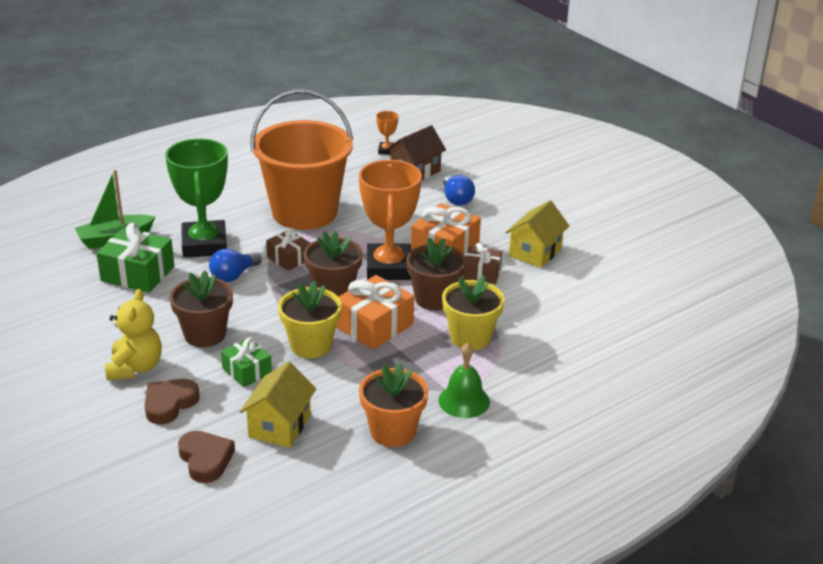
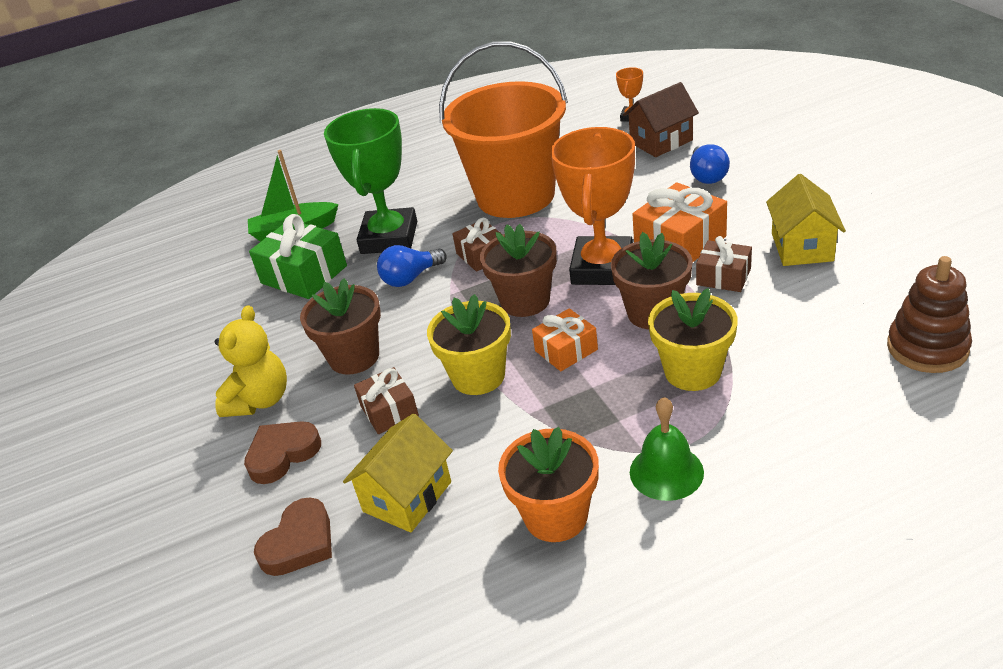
camera: 20 degrees right, 5 degrees up
brown heart [178,431,235,483] -> brown heart turned 45 degrees clockwise [254,497,332,576]
green gift [221,337,272,387] -> brown gift [354,367,419,434]
orange gift [336,275,414,350] -> orange gift [532,308,598,371], size x0.61
yellow house [505,200,569,268] -> yellow house turned 45 degrees counterclockwise [766,174,846,266]
none -> brown stacking toy [887,256,972,373]

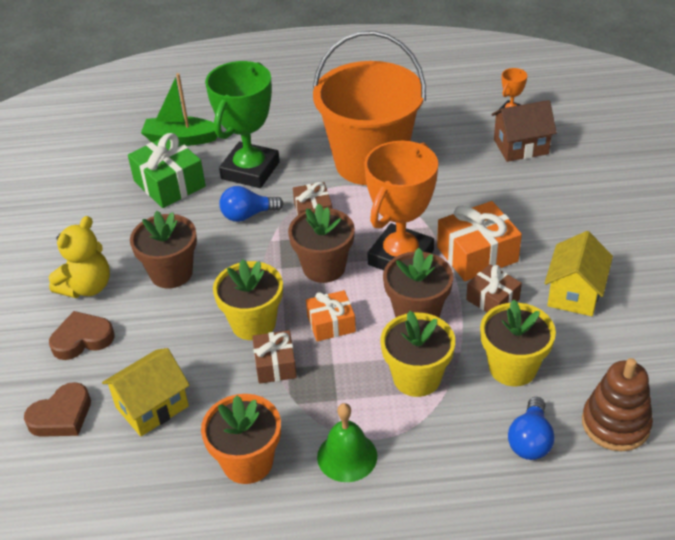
camera: 15 degrees right, 5 degrees up
brown gift [354,367,419,434] -> brown gift moved to [252,330,297,384]
blue light bulb [690,144,730,184] -> blue light bulb moved to [508,397,555,460]
none -> yellow flower pot [480,299,556,386]

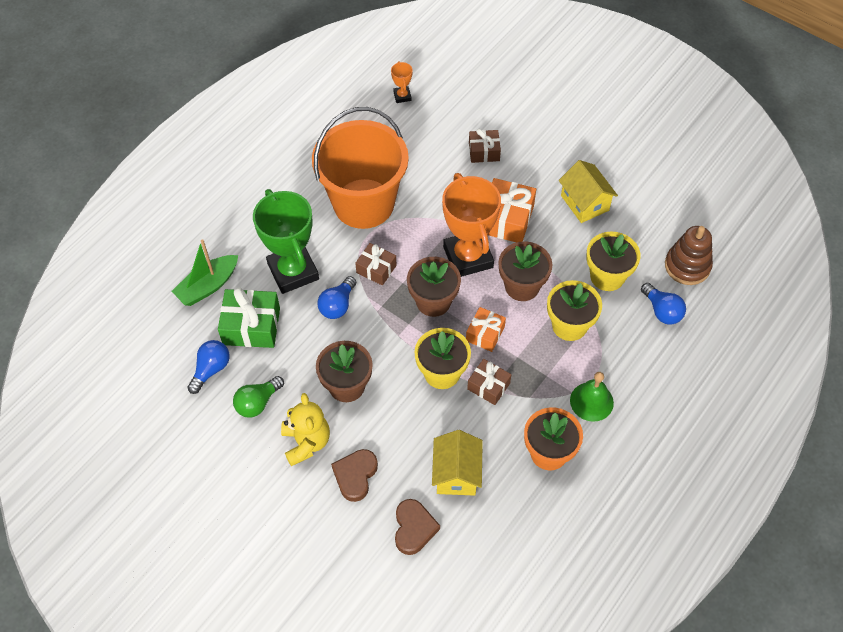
camera: 50 degrees left, 15 degrees up
brown gift [466,264,522,312] -> brown gift moved to [469,129,501,163]
brown house [492,100,557,162] -> none
none -> blue light bulb [187,340,230,394]
none -> green light bulb [233,376,284,418]

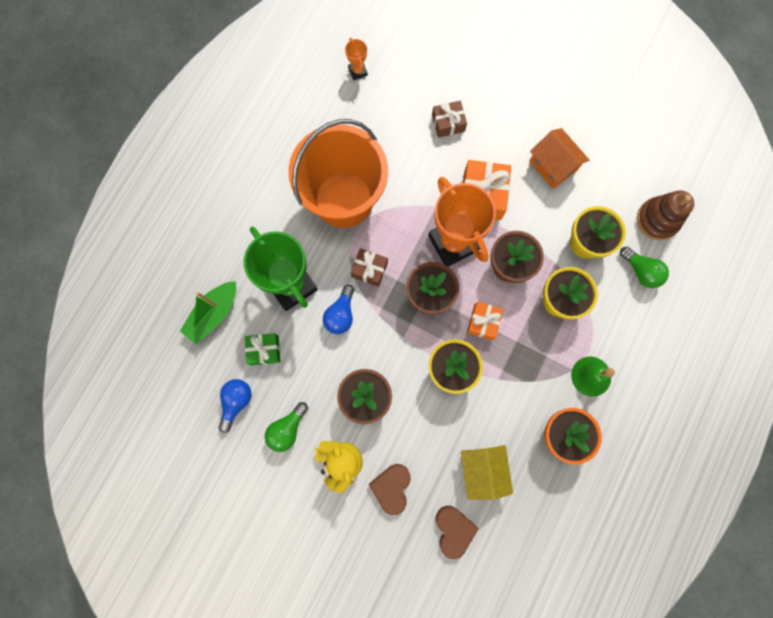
camera: 10 degrees left, 20 degrees up
green gift [218,287,280,348] -> green gift [245,333,280,365], size x0.61
brown gift [467,359,511,405] -> none
yellow house [559,160,618,223] -> orange house [529,128,589,189]
blue light bulb [641,283,686,324] -> green light bulb [620,247,669,288]

